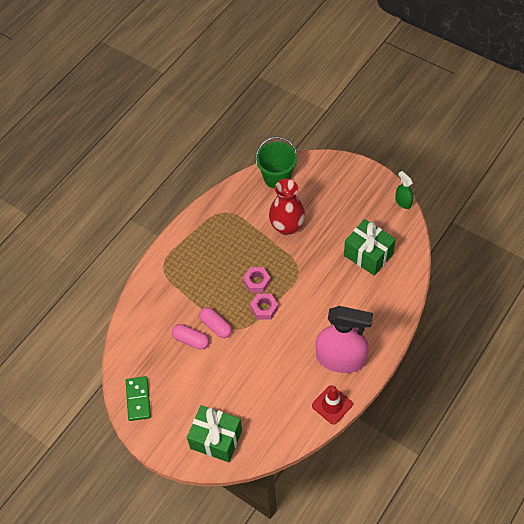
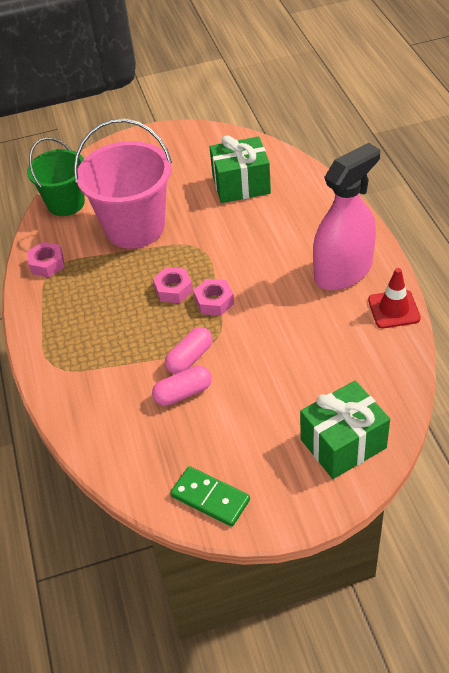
camera: 50 degrees left, 10 degrees down
pink capsule [199,307,232,338] -> pink capsule turned 45 degrees counterclockwise [165,327,213,374]
red vase [269,179,305,235] -> pink bucket [74,119,172,249]
green spray bottle [395,171,413,209] -> none
none -> pink nut [27,242,65,277]

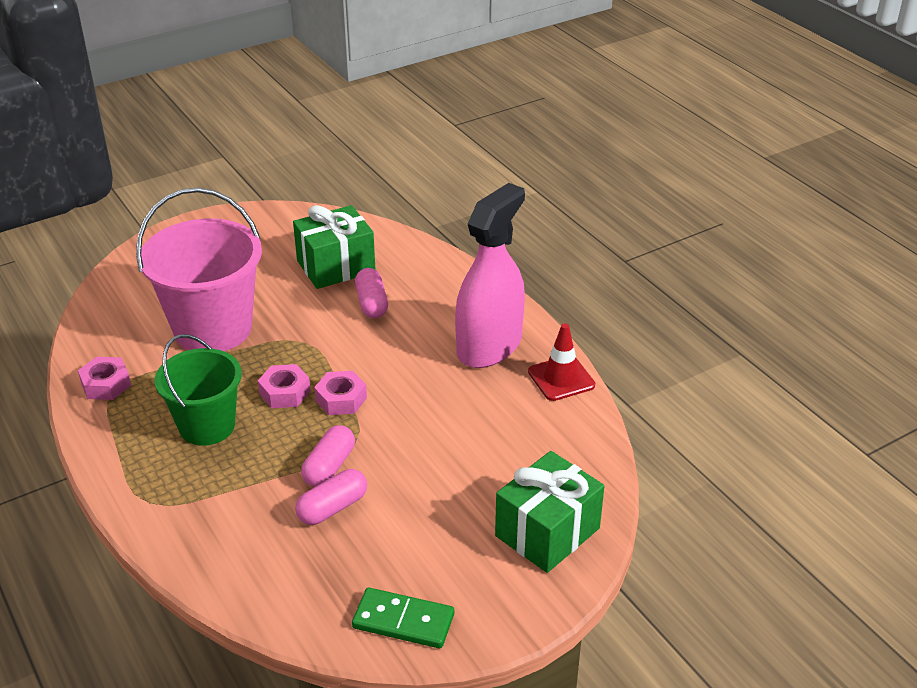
camera: 20 degrees left, 10 degrees down
green bucket [27,138,85,216] -> green bucket moved to [155,334,242,446]
none -> pink capsule [355,268,388,318]

